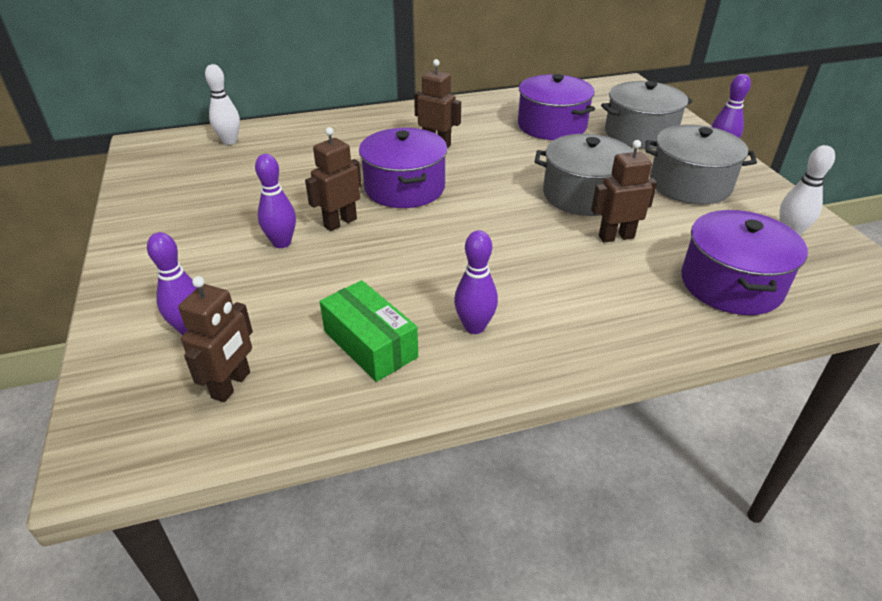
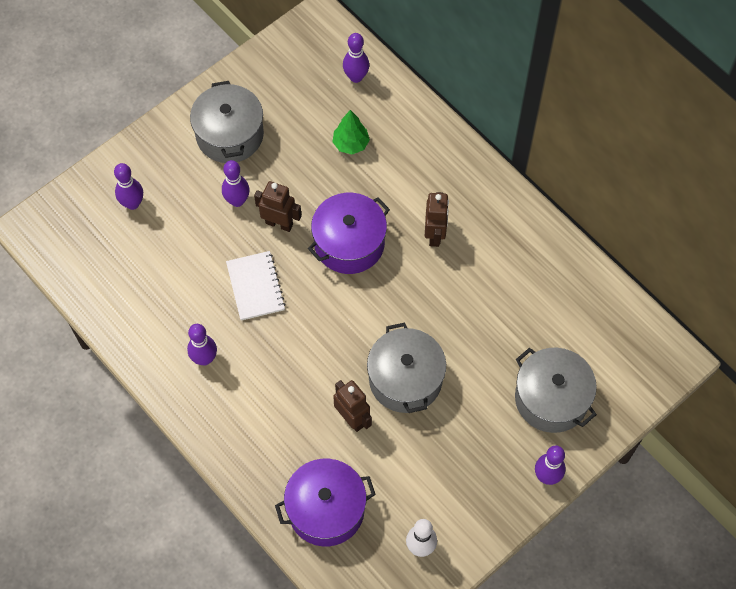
camera: 65 degrees right, 25 degrees up
brown robot [178,276,253,402] -> none
white bowling pin [205,64,240,145] -> purple bowling pin [343,33,369,83]
green box [320,280,418,382] -> none
purple pot [518,74,595,140] -> none
grey pot [646,125,757,205] -> grey pot moved to [190,81,264,163]
none -> white notebook [226,251,286,321]
none -> green tree [333,110,370,154]

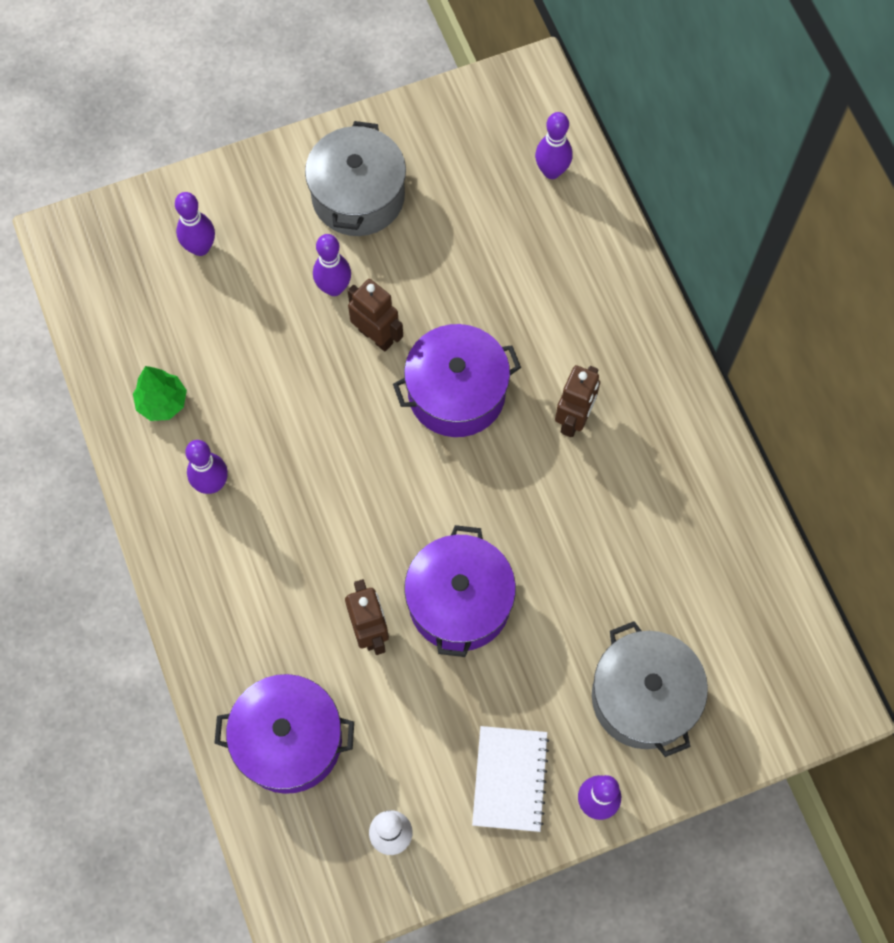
camera: 20 degrees right, 5 degrees up
white notebook [226,251,286,321] -> white notebook moved to [472,726,549,832]
green tree [333,110,370,154] -> green tree moved to [133,366,187,421]
grey pot [367,323,446,413] -> purple pot [404,525,516,657]

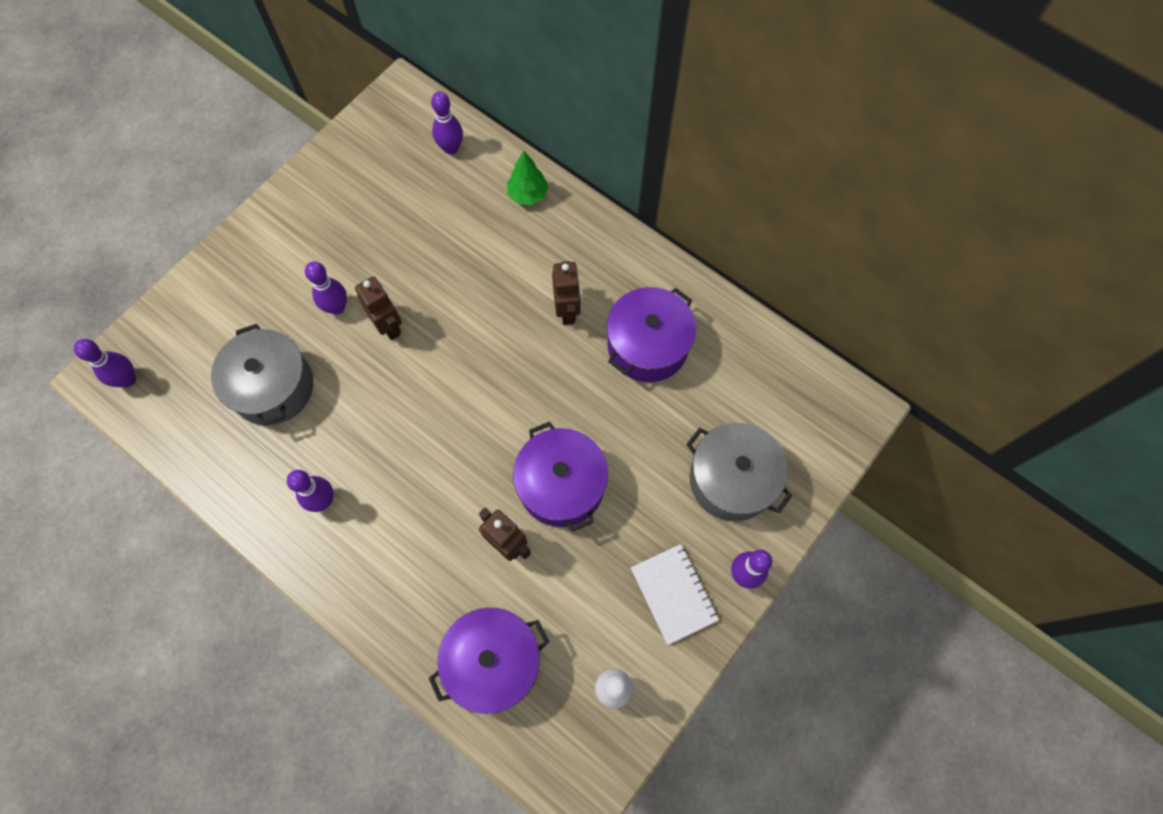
camera: 30 degrees left, 0 degrees up
green tree [133,366,187,421] -> green tree moved to [507,151,549,205]
purple bowling pin [175,192,215,256] -> purple bowling pin moved to [74,339,136,387]
grey pot [305,121,406,236] -> grey pot moved to [211,324,313,426]
brown robot [348,279,403,351] -> brown robot turned 45 degrees clockwise [355,276,402,340]
purple pot [393,324,521,437] -> purple pot moved to [607,287,696,382]

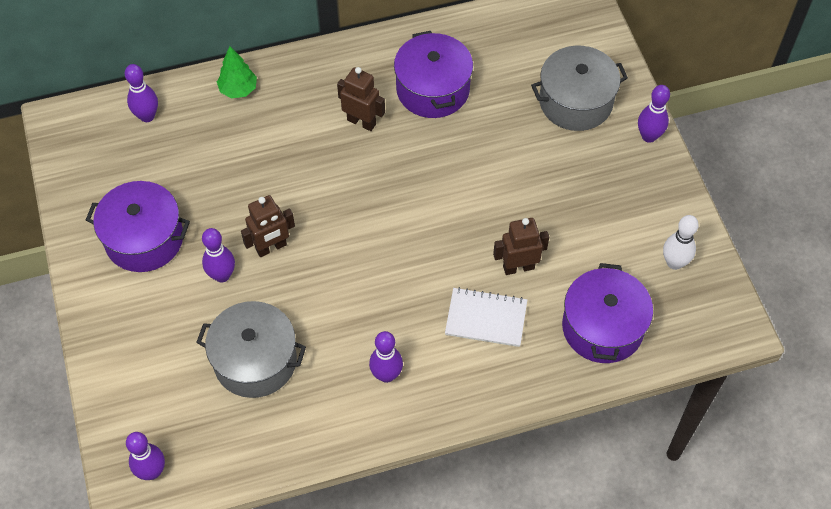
camera: 55 degrees left, 10 degrees down
brown robot [355,276,402,340] -> brown robot turned 150 degrees clockwise [241,195,295,257]
purple pot [513,422,608,532] -> purple pot moved to [86,181,190,272]
white notebook [631,544,719,645] -> white notebook moved to [445,287,527,347]

